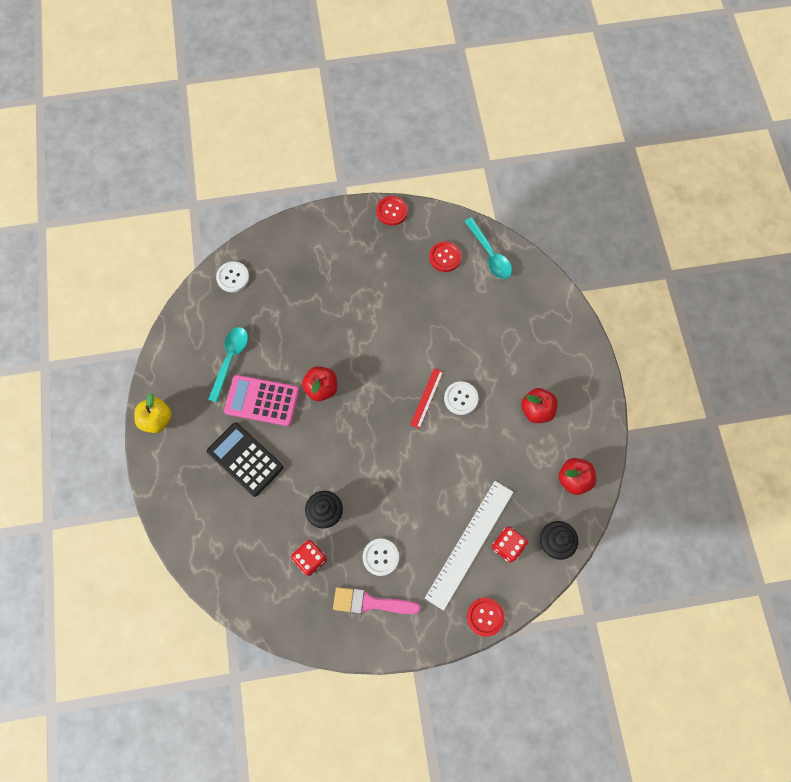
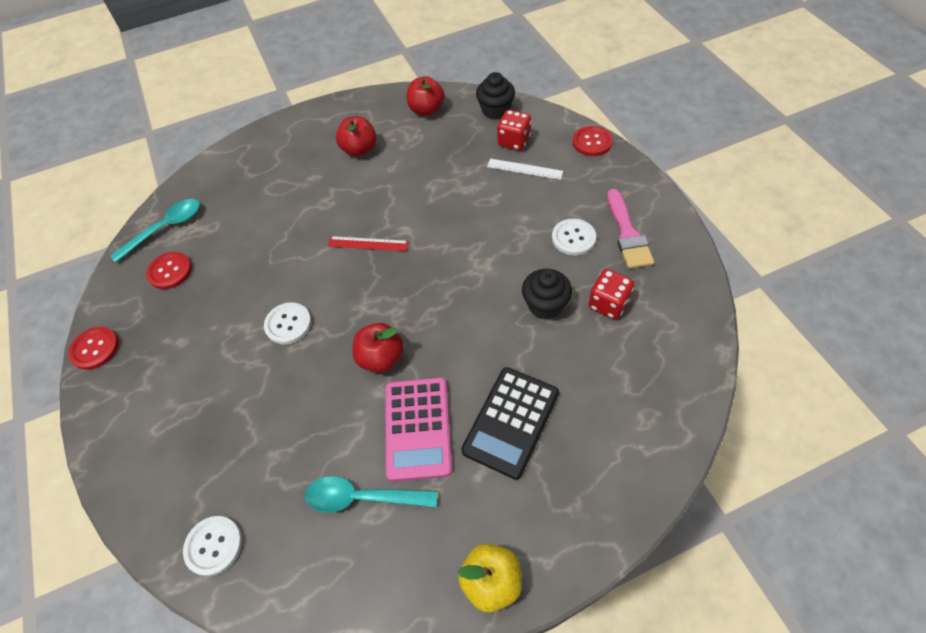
camera: 100 degrees left, 15 degrees down
white ruler [425,481,513,611] -> white ruler [487,159,563,180], size x0.50
white button [444,381,478,415] -> white button moved to [264,302,311,344]

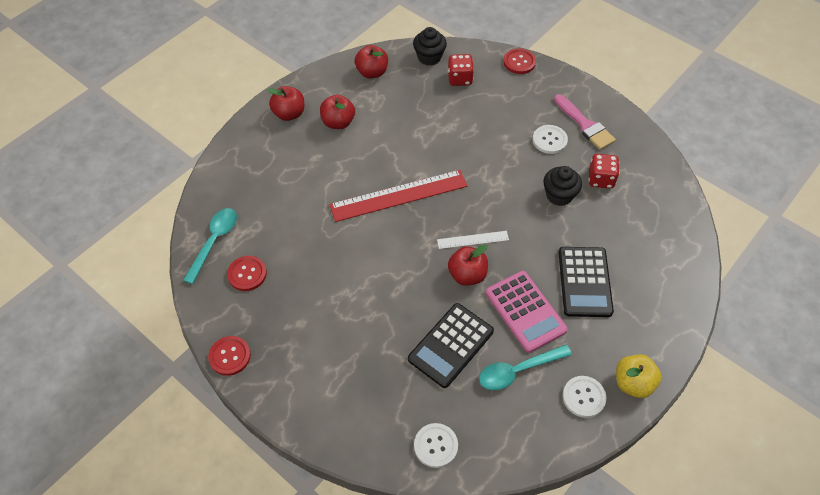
camera: 30 degrees left, 0 degrees up
white button [264,302,311,344] -> white button moved to [563,376,606,418]
red ruler [328,236,409,251] -> red ruler [329,170,467,222], size x2.02
white ruler [487,159,563,180] -> white ruler moved to [437,231,509,249]
none -> red apple [267,86,304,121]
none -> black calculator [408,303,494,388]

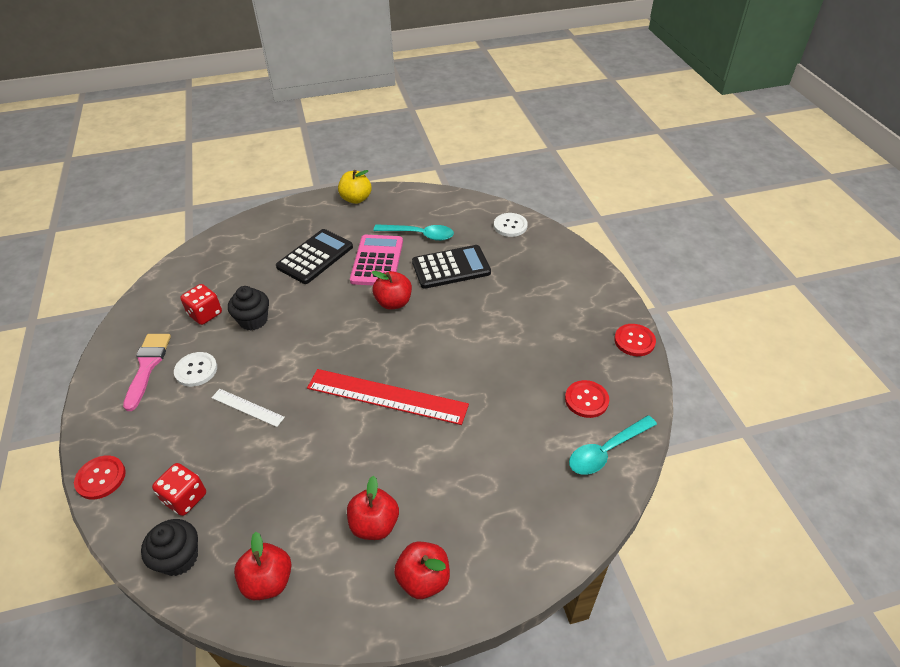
camera: 145 degrees left, 10 degrees down
white ruler [437,231,509,249] -> white ruler moved to [211,389,285,427]
white button [563,376,606,418] -> none

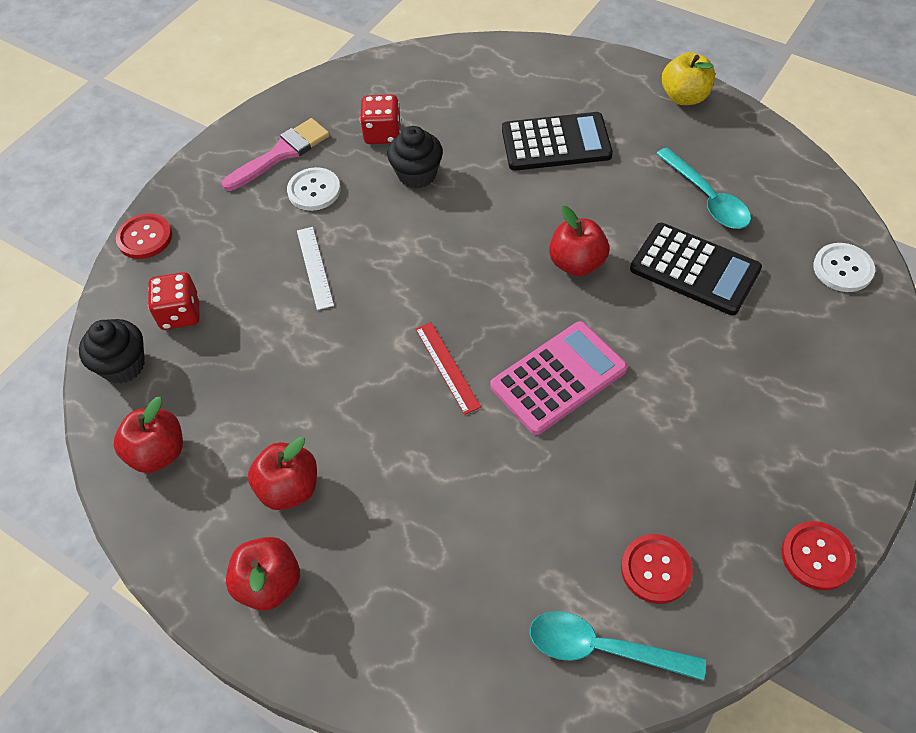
camera: 50 degrees right, 10 degrees up
red ruler [307,369,469,425] -> red ruler [416,322,481,415], size x0.50
pink calculator [350,235,403,285] -> pink calculator moved to [490,321,628,435]

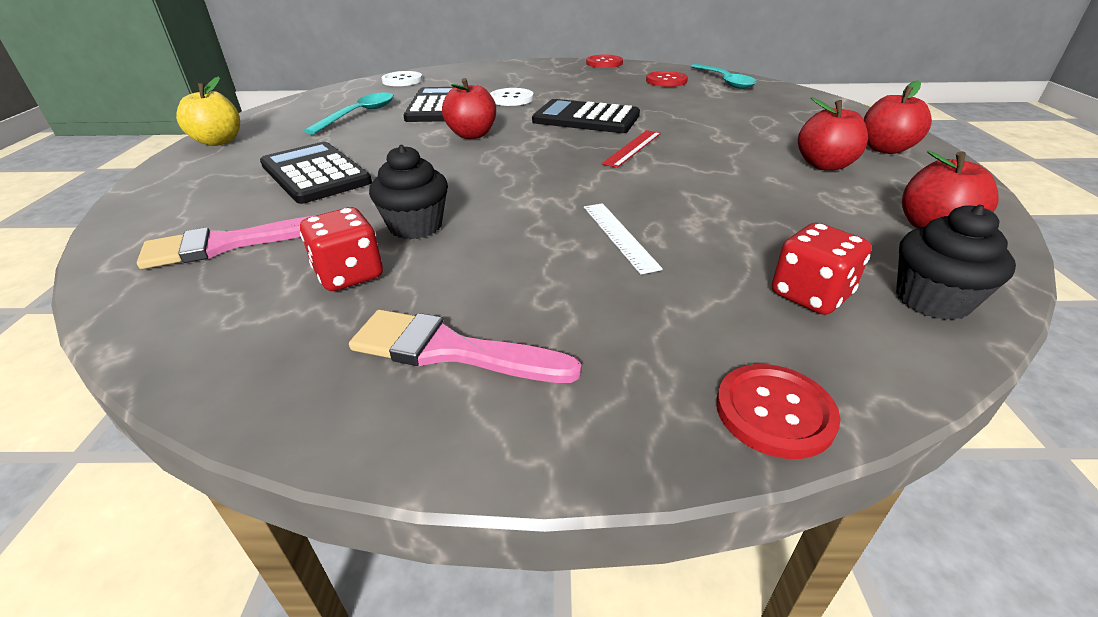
camera: 125 degrees left, 20 degrees down
white button [287,167,341,211] -> white button moved to [490,88,534,106]
white ruler [297,227,334,310] -> white ruler turned 60 degrees counterclockwise [584,203,663,275]
pink calculator [490,321,628,435] -> black calculator [532,99,640,133]
none -> pink brush [137,215,316,269]

